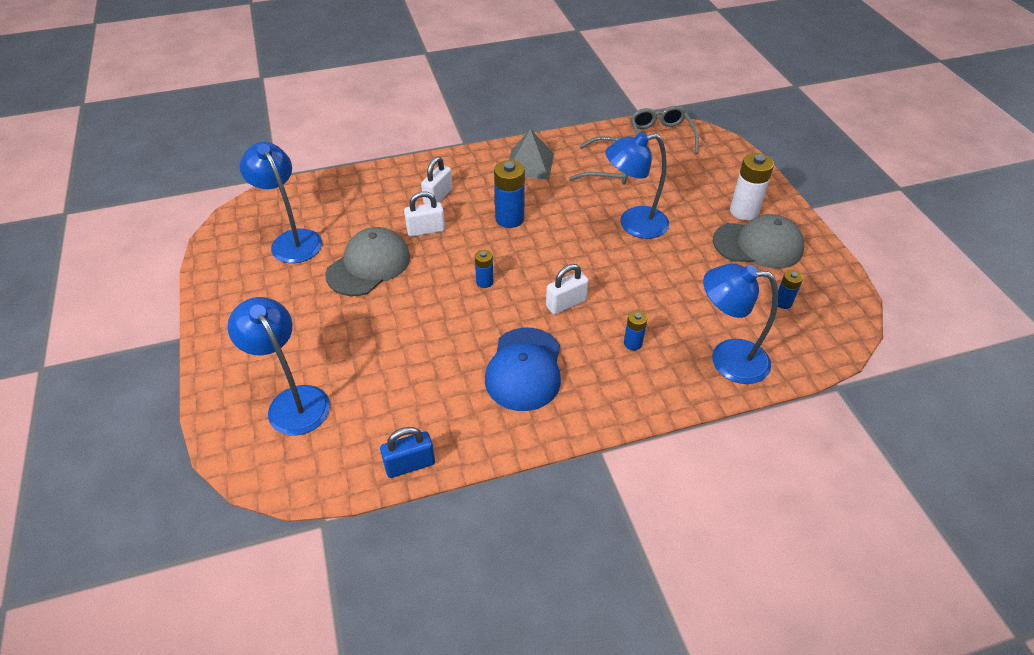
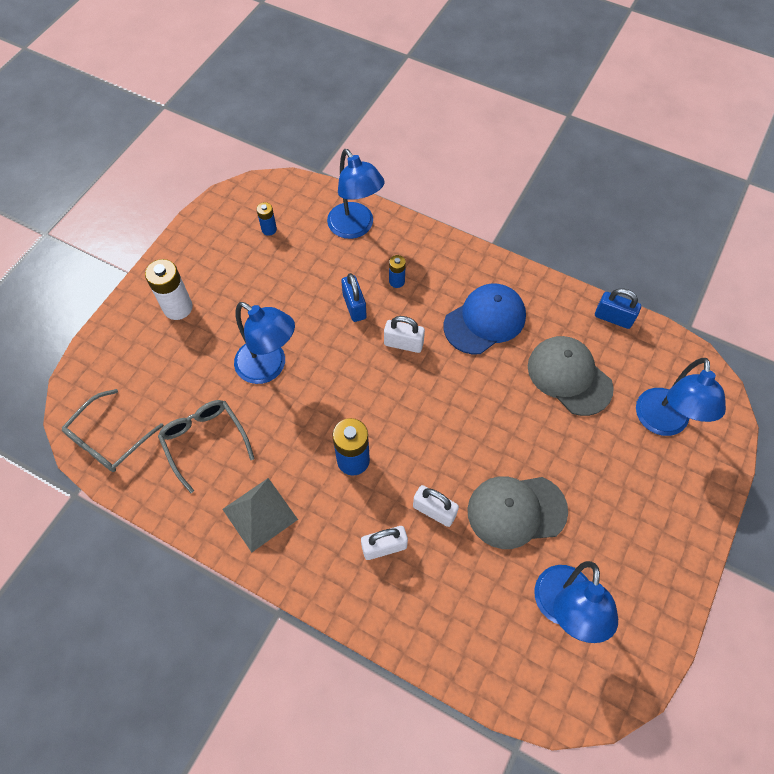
camera: 135 degrees left, 15 degrees up
blue battery [475,250,493,288] -> none
grey cap [713,214,804,269] -> grey cap moved to [528,336,614,416]
none -> blue padlock [341,273,367,322]

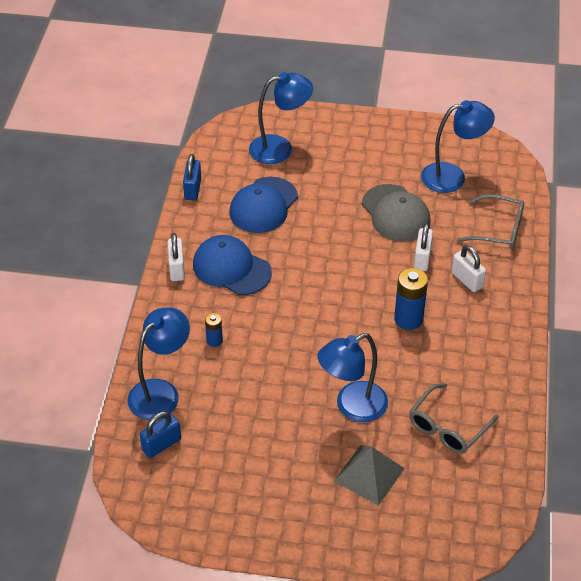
camera: 110 degrees left, 15 degrees down
grey glasses [62,389,164,472] -> grey glasses moved to [457,194,524,249]
white battery [145,259,193,320] -> none
grey pyramid [223,478,298,553] -> grey pyramid moved to [334,445,405,506]
blue lamp [234,302,295,384] -> blue lamp turned 135 degrees counterclockwise [317,333,388,422]
blue battery [256,202,277,236] -> none
blue padlock [341,273,367,322] -> blue padlock moved to [140,411,181,458]
white padlock [384,316,425,353] -> white padlock moved to [167,233,185,281]
grey cap [528,336,614,416] -> blue cap [229,177,298,233]

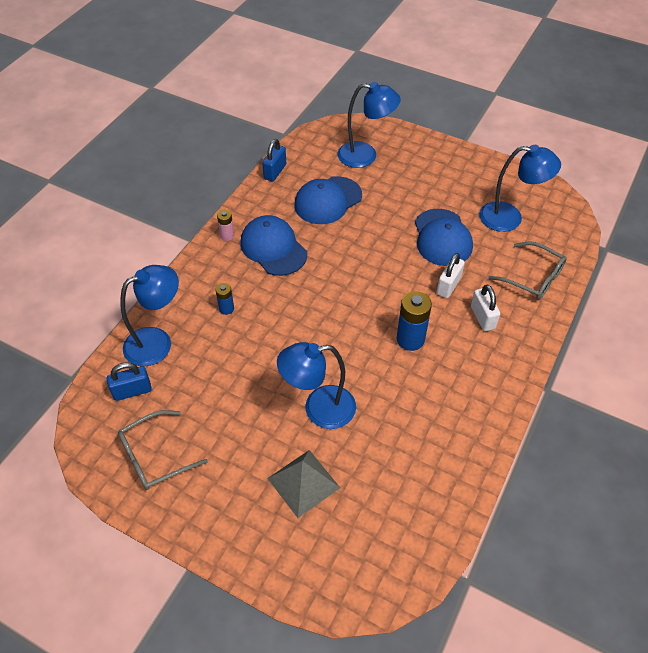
camera: 20 degrees right, 5 degrees up
white padlock [167,233,185,281] -> pink battery [217,210,234,241]
grey cap [362,184,431,241] -> blue cap [415,209,473,266]
grey glasses [409,383,499,454] -> grey glasses moved to [118,410,208,490]

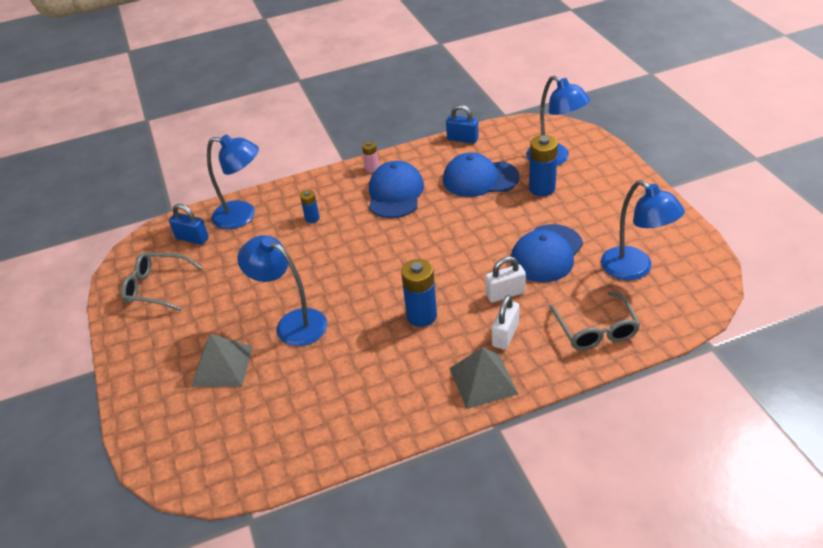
camera: 45 degrees right, 10 degrees down
blue padlock [262,139,286,181] -> blue padlock turned 45 degrees clockwise [446,105,478,144]
none -> grey pyramid [449,347,518,409]
none -> blue battery [529,135,558,196]

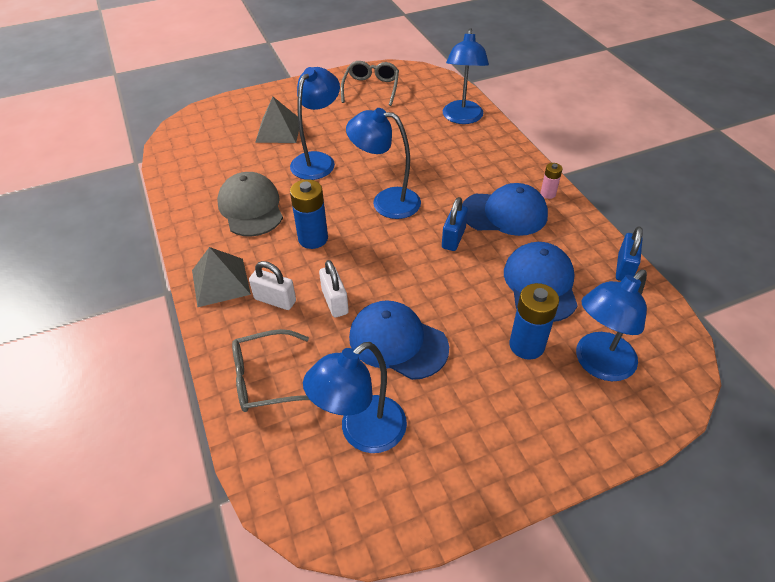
camera: 85 degrees right, 5 degrees up
blue padlock [169,204,209,245] -> blue padlock moved to [442,197,468,251]
blue battery [300,190,320,223] -> none
none -> grey cap [217,172,283,236]
none -> blue lamp [346,108,421,219]

